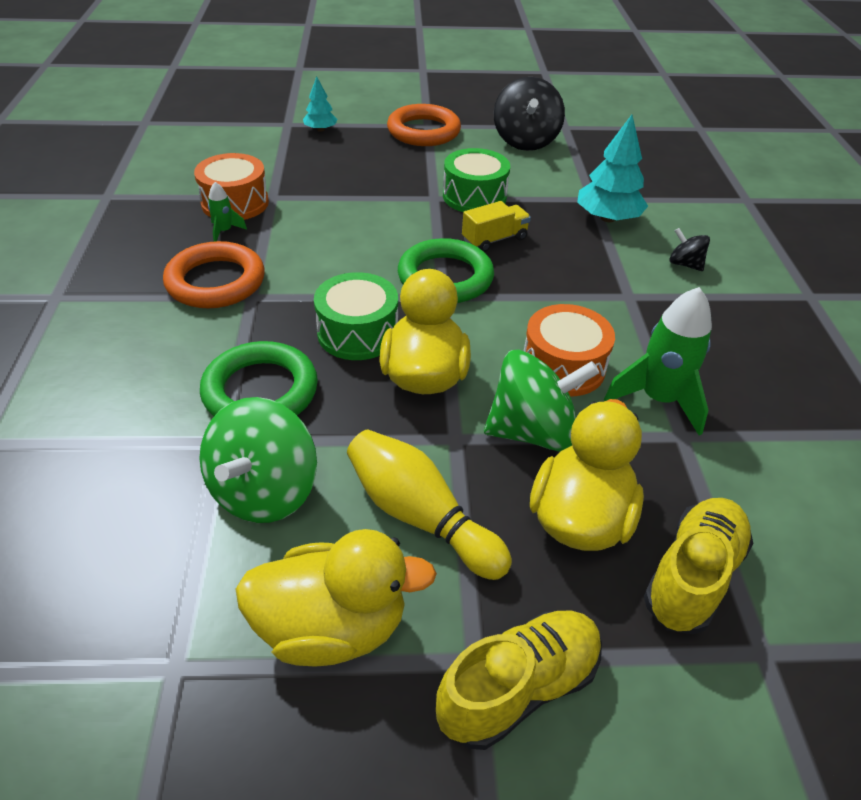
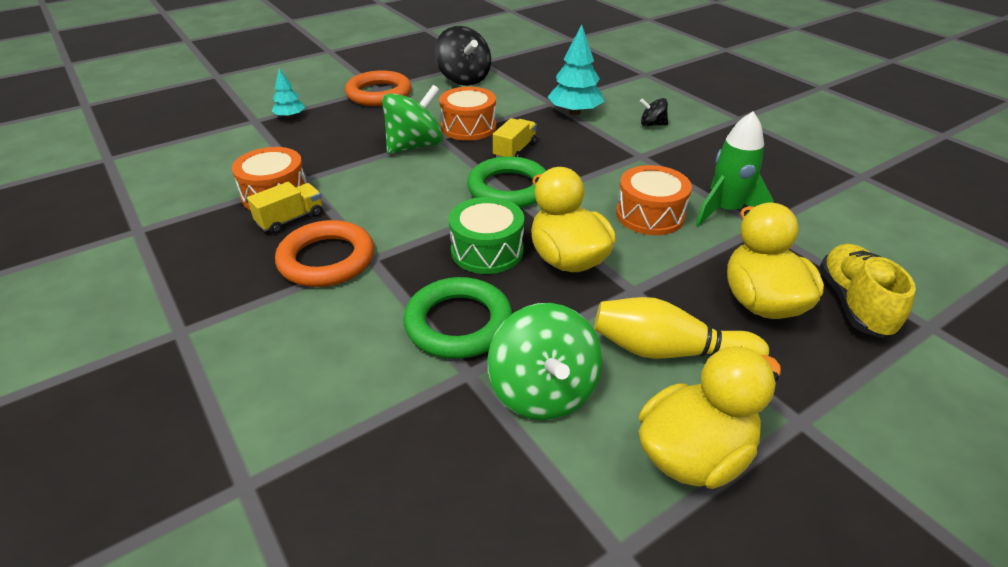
camera: 30 degrees left, 5 degrees down
green rocket [208,182,247,242] -> yellow truck [247,182,322,234]
yellow shoe [436,611,602,750] -> none
green drum [443,148,510,212] -> orange drum [439,87,496,141]
green spinning top [484,350,599,452] -> green spinning top moved to [382,85,443,154]

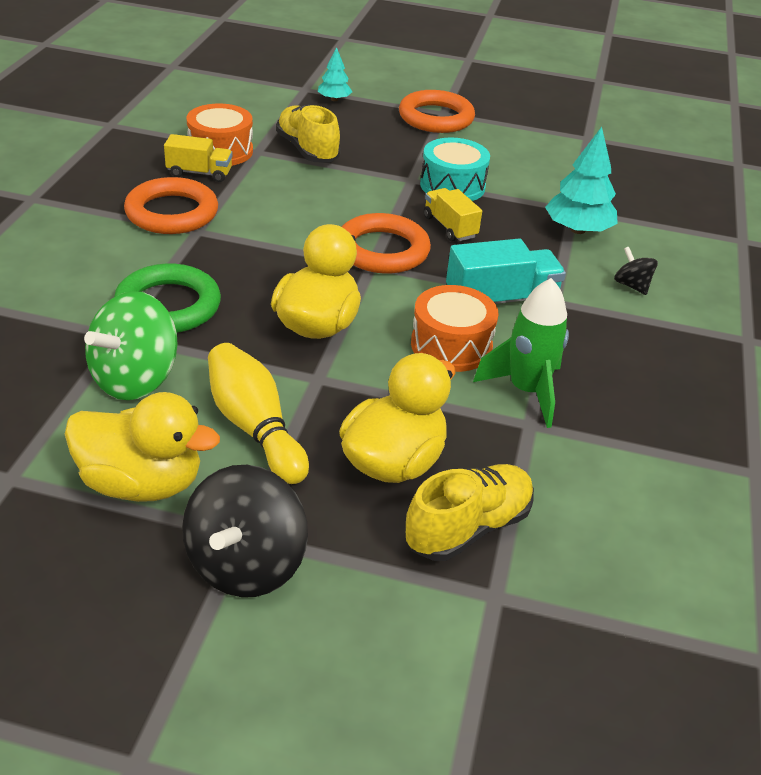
camera: 45 degrees right, 0 degrees up
green spinning top [382,85,443,154] -> none
black spinning top [435,26,491,86] -> black spinning top moved to [182,465,308,597]
orange drum [439,87,496,141] -> turquoise drum [420,138,490,201]
green drum [449,197,524,274] -> none
green ring [467,156,546,208] -> orange ring [341,213,431,273]
yellow truck [493,118,537,157] -> yellow truck turned 105 degrees counterclockwise [424,188,482,241]
none -> yellow shoe [276,105,341,163]
none -> turquoise truck [446,238,566,304]

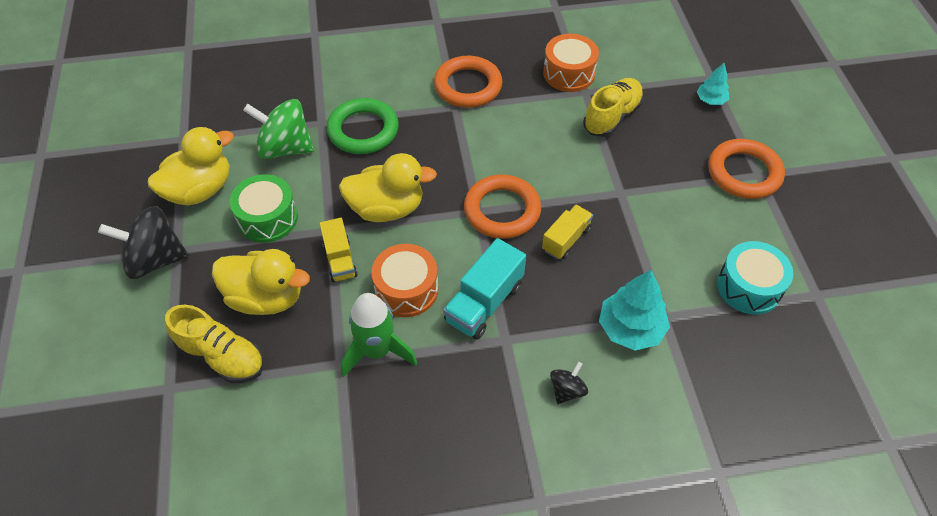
camera: 70 degrees right, 15 degrees up
yellow duck [65,392,220,502] -> yellow duck turned 120 degrees counterclockwise [148,127,234,205]
yellow truck [164,134,233,182] -> yellow truck moved to [320,218,358,282]
yellow bowling pin [208,343,309,484] -> green drum [230,174,298,243]
turquoise drum [420,138,490,201] -> turquoise drum moved to [717,241,794,315]
turquoise truck [446,238,566,304] -> turquoise truck turned 75 degrees clockwise [443,238,526,340]

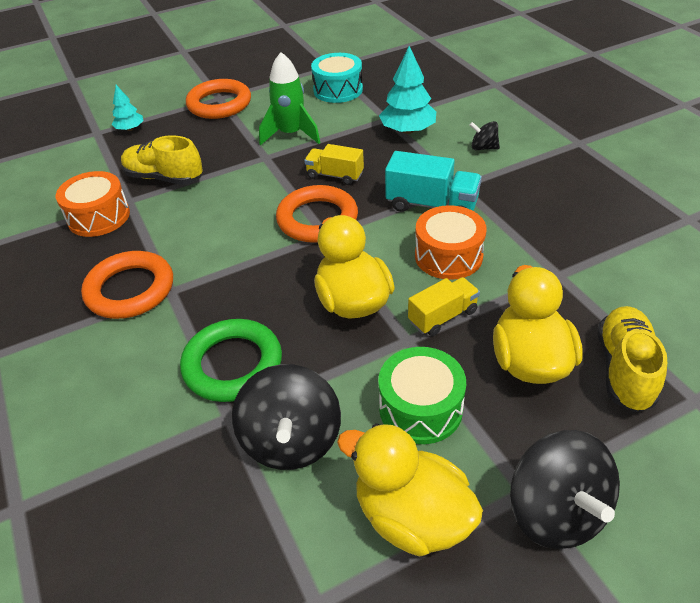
camera: 105 degrees left, 10 degrees down
green spinning top [243,99,314,159] -> black spinning top [232,364,341,470]
green rocket [341,293,417,378] -> green rocket moved to [259,52,320,146]

